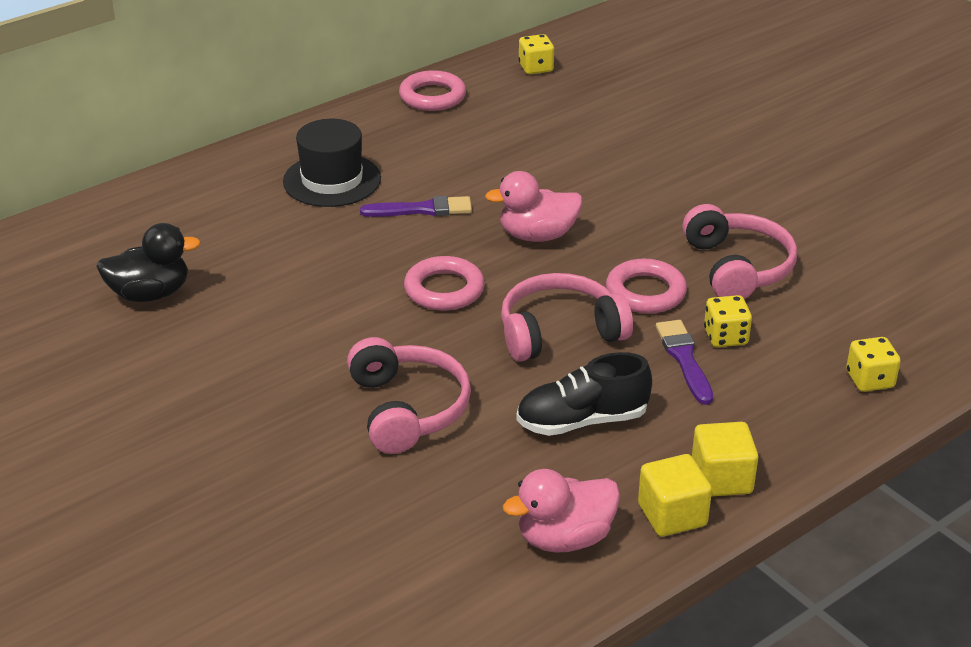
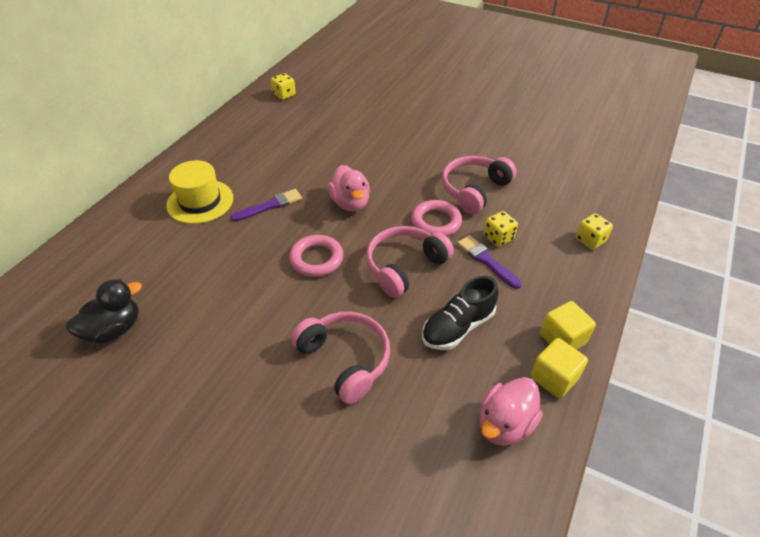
camera: 25 degrees left, 10 degrees up
black hat [283,119,381,207] -> yellow hat [166,160,233,224]
pink ring [399,70,466,111] -> none
pink duck [485,171,583,242] -> pink duck turned 75 degrees counterclockwise [328,165,370,211]
pink headphones [682,204,797,299] -> pink headphones turned 105 degrees counterclockwise [442,156,517,214]

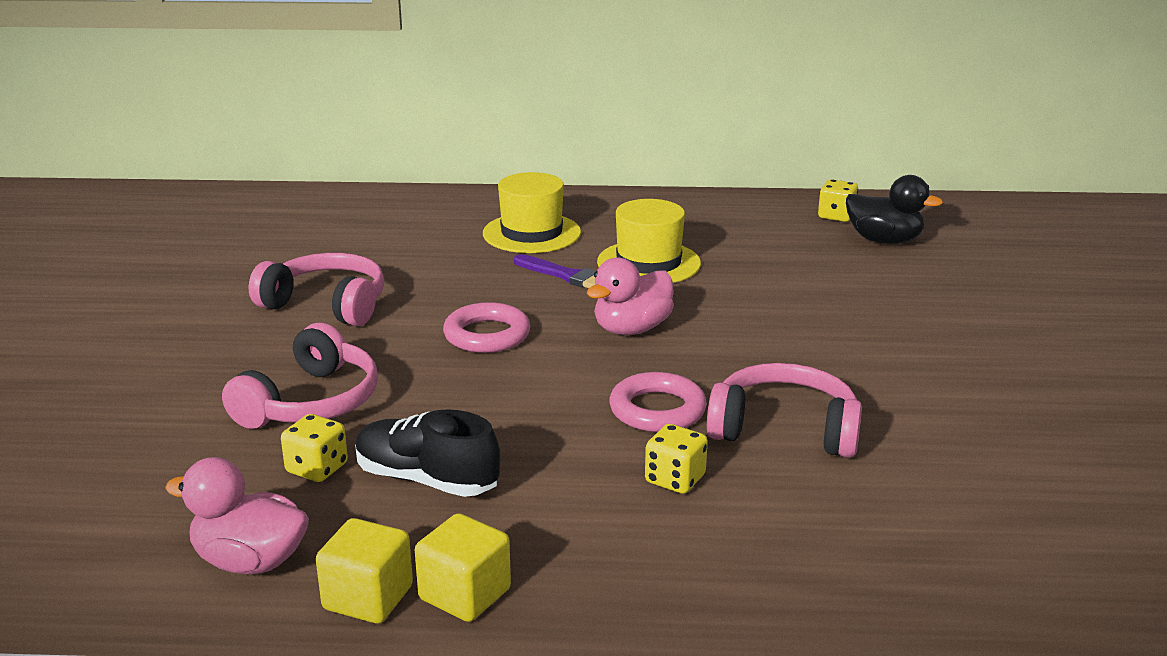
camera: 65 degrees right, 20 degrees down
black duck [66,279,142,344] -> black duck moved to [846,175,943,244]
pink headphones [366,226,454,298] -> pink headphones moved to [249,253,384,326]
purple brush [457,235,522,289] -> none
yellow dice [576,213,613,250] -> yellow dice moved to [281,414,348,482]
none -> yellow hat [597,199,701,283]

